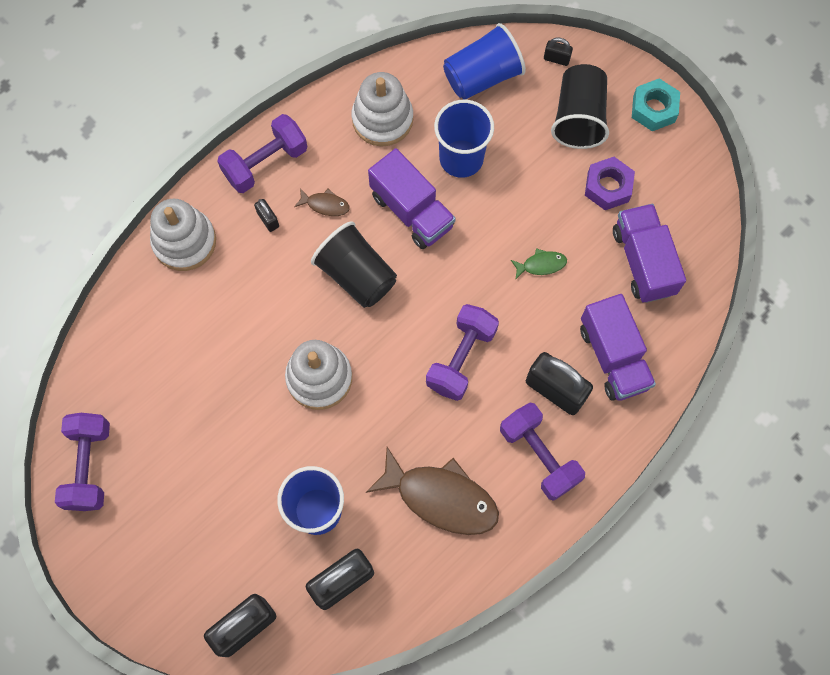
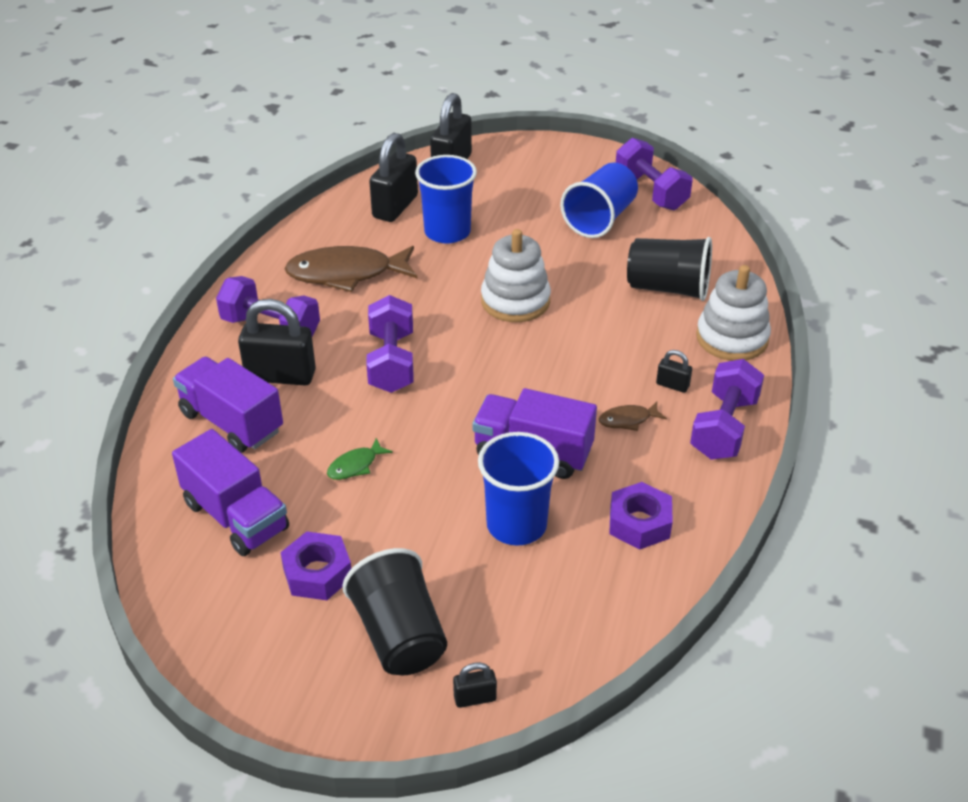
camera: 150 degrees right, 30 degrees down
black cup [311,221,397,308] -> black cup moved to [627,237,712,301]
white stacking toy [352,72,413,146] -> purple nut [609,482,673,550]
blue cup [443,23,526,100] -> blue cup moved to [560,163,638,238]
turquoise nut [632,78,680,131] -> none

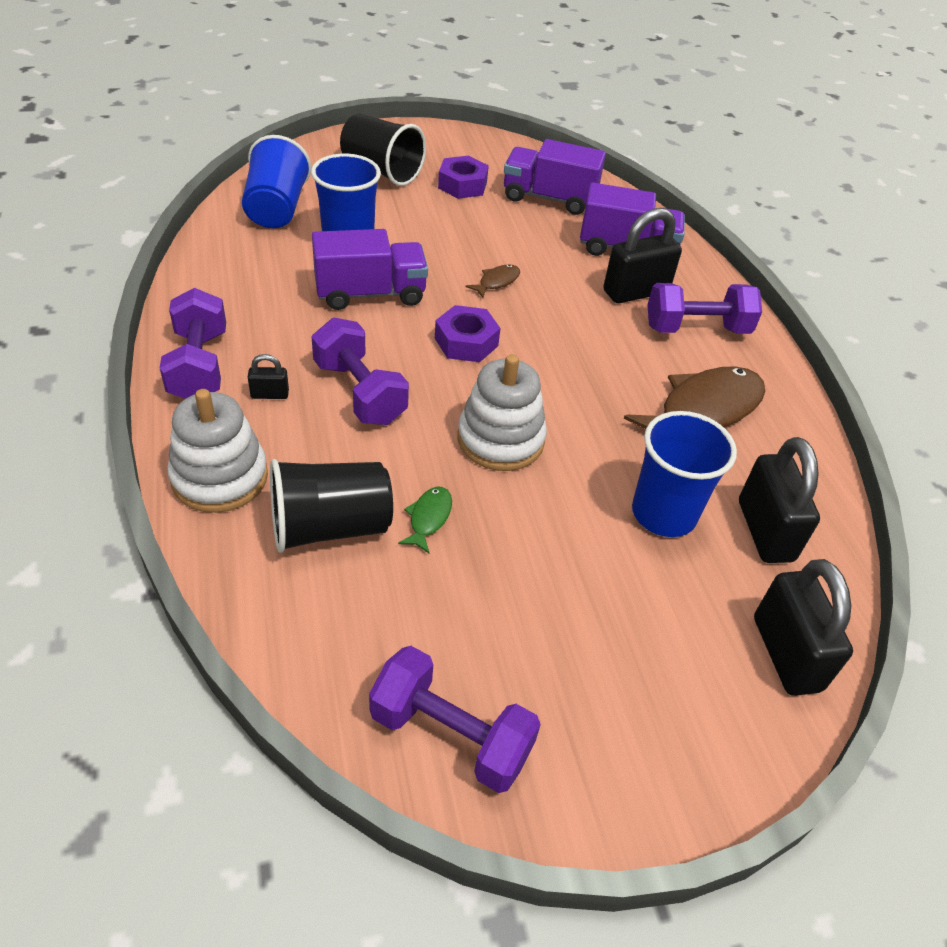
camera: 145 degrees right, 5 degrees up
green fish [327,438,393,480] -> green fish moved to [398,486,452,553]
purple dumbbell [366,295,414,393] -> purple dumbbell moved to [312,318,409,425]
black padlock [453,662,497,708] -> none
blue cup [560,163,638,238] -> blue cup moved to [242,135,311,228]
brown fish [599,402,667,431] -> brown fish moved to [465,264,520,298]
purple nut [609,482,673,550] -> purple nut moved to [435,305,501,362]

